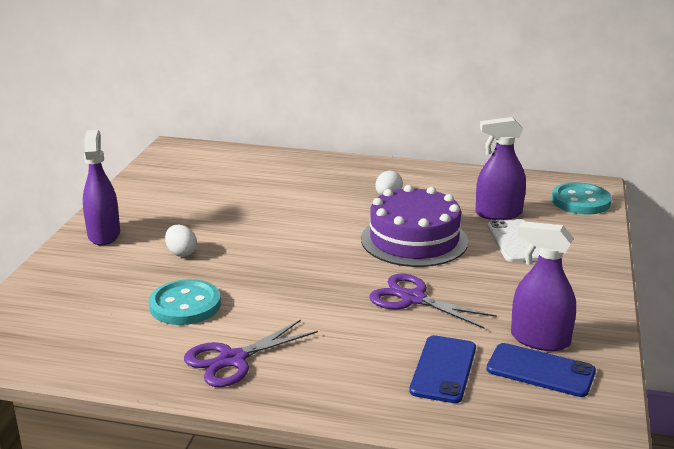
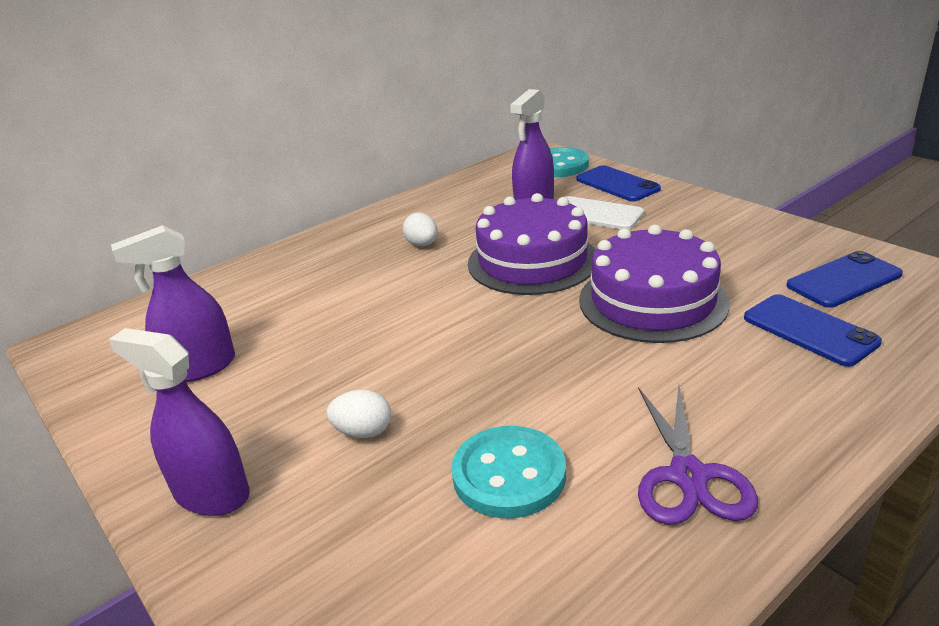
camera: 50 degrees left, 5 degrees up
purple scissors [369,274,497,329] -> purple cake [579,225,730,343]
purple spray bottle [511,221,576,351] -> purple spray bottle moved to [111,225,235,382]
none -> blue phone [576,165,661,202]

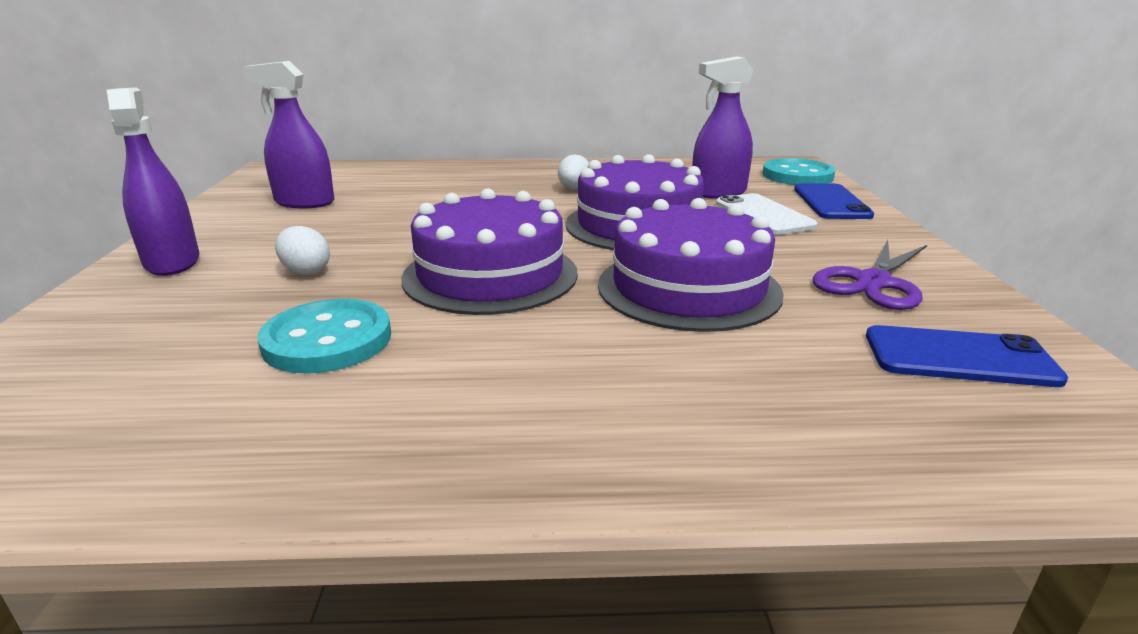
camera: 35 degrees right, 5 degrees down
purple scissors [638,385,758,525] -> purple scissors moved to [813,239,927,310]
blue phone [744,294,882,367] -> none
none -> purple cake [401,188,578,315]

